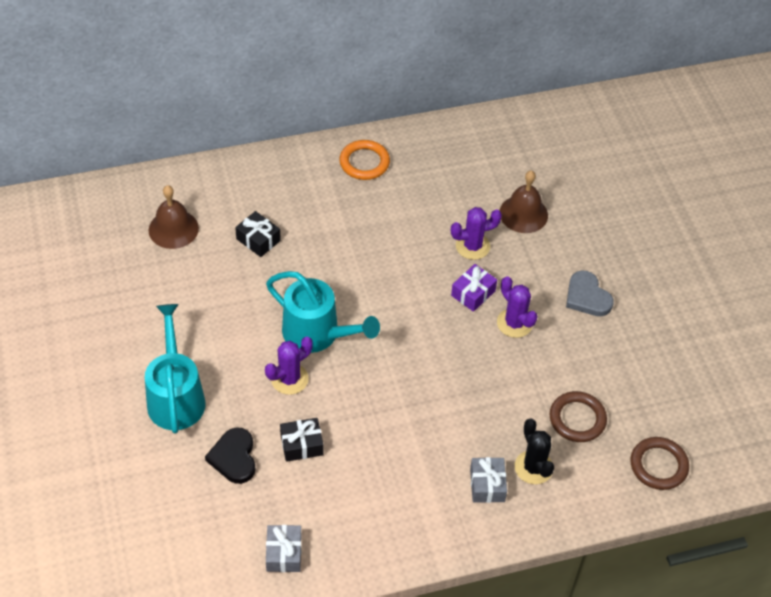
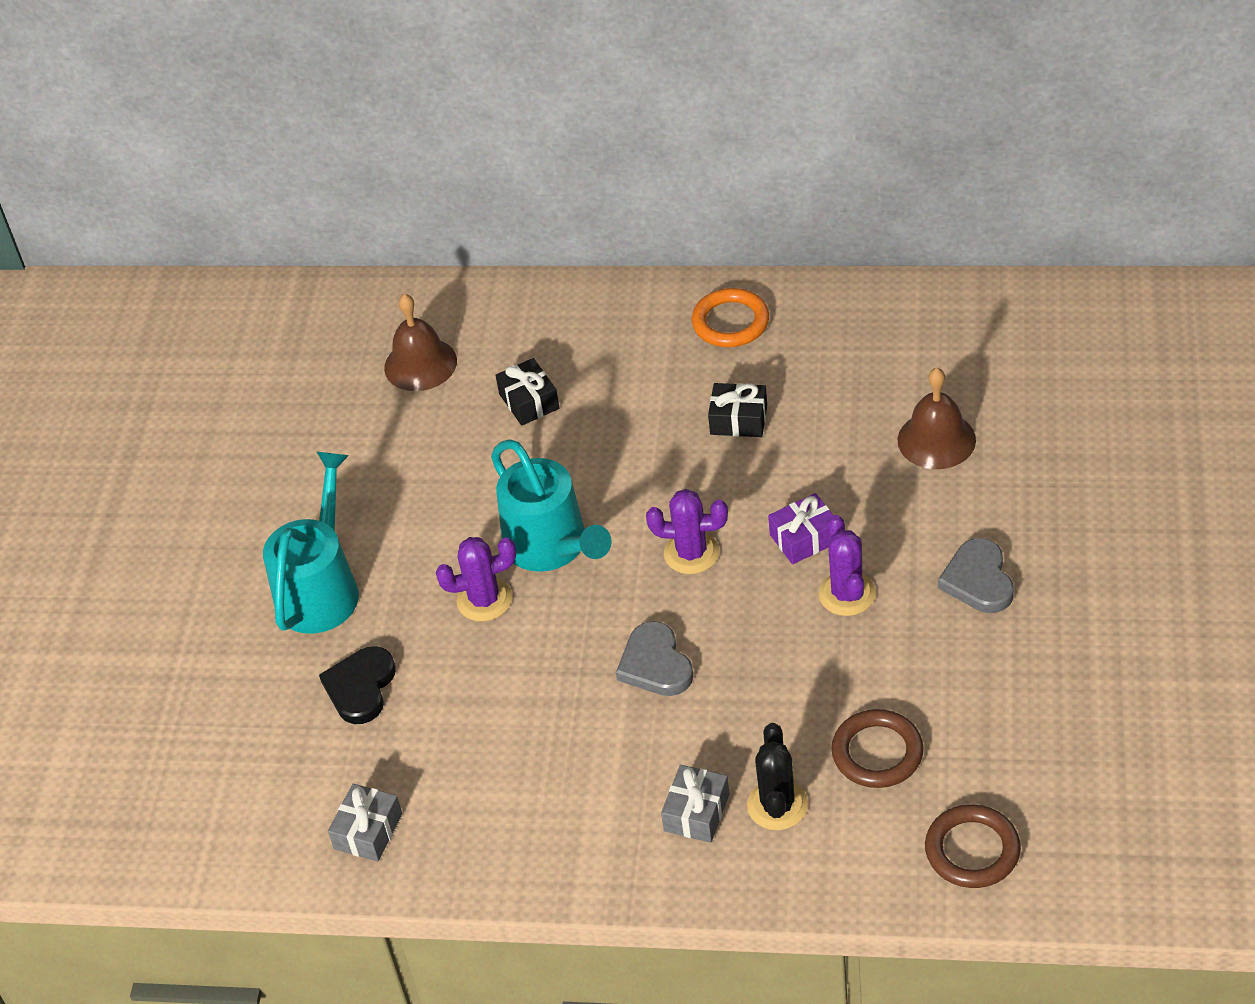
camera: 30 degrees right, 5 degrees down
black gift [280,418,324,462] -> black gift moved to [708,383,767,437]
purple cactus [451,207,502,260] -> purple cactus moved to [646,489,728,574]
none -> grey heart [616,621,693,696]

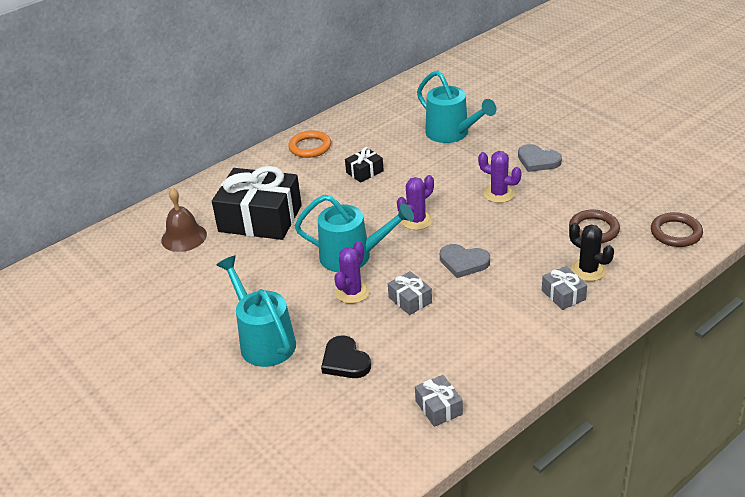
camera: 50 degrees left, 10 degrees down
black gift [495,358,560,426] -> black gift [212,166,302,240], size x2.24
purple gift [768,493,833,564] -> none
brown bell [898,368,976,469] -> turquoise watering can [417,70,496,143]
none -> grey gift [388,271,432,315]

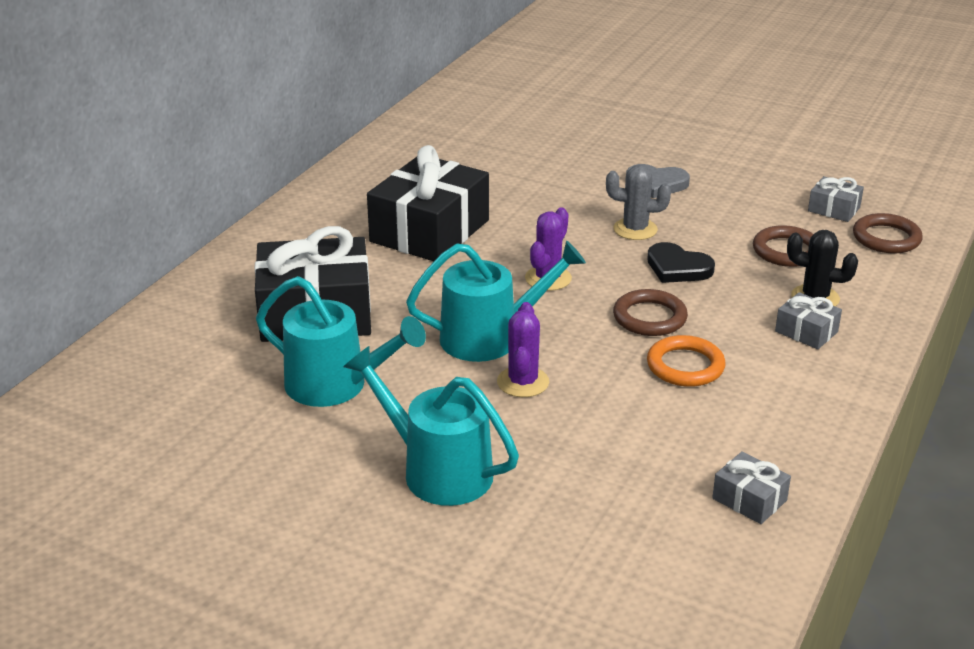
camera: 25 degrees left, 5 degrees down
brown bell [161,188,207,252] -> none
orange ring [288,130,331,158] -> orange ring moved to [647,335,726,387]
black heart [321,335,371,378] -> black heart moved to [647,242,715,283]
black gift [345,147,384,183] -> black gift [367,145,489,261], size x2.24
grey gift [388,271,432,315] -> grey gift moved to [808,176,864,222]
turquoise watering can [417,70,496,143] -> turquoise watering can moved to [256,276,426,407]
grey heart [440,244,490,278] -> brown ring [613,289,688,336]
purple cactus [478,151,522,203] -> grey cactus [606,165,671,240]

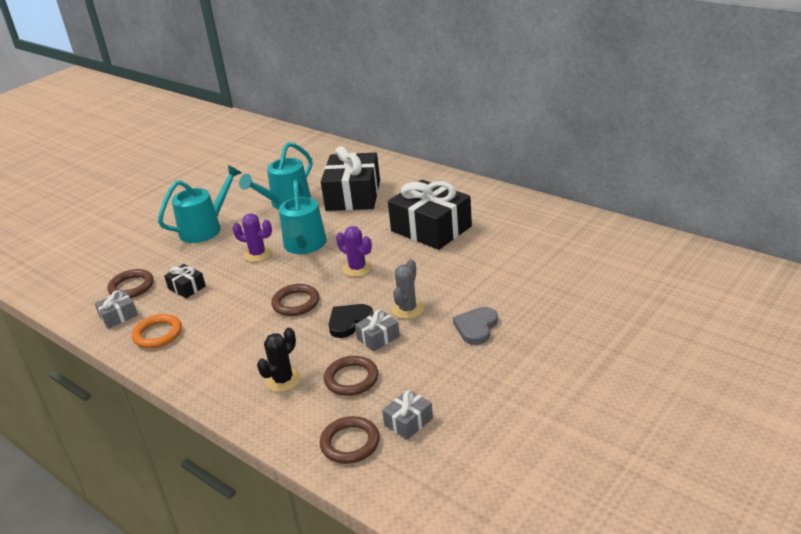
camera: 105 degrees right, 0 degrees up
orange ring [647,335,726,387] -> orange ring moved to [132,314,182,348]
grey gift [775,292,842,349] -> grey gift moved to [355,309,400,351]
none -> brown ring [107,269,154,298]
none -> black gift [164,264,206,298]

